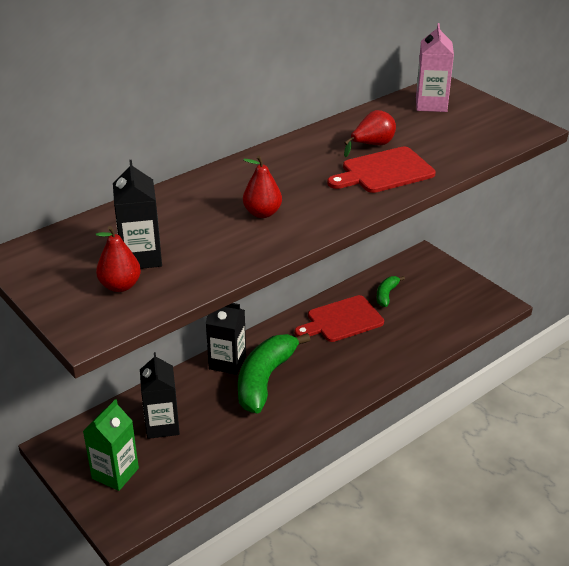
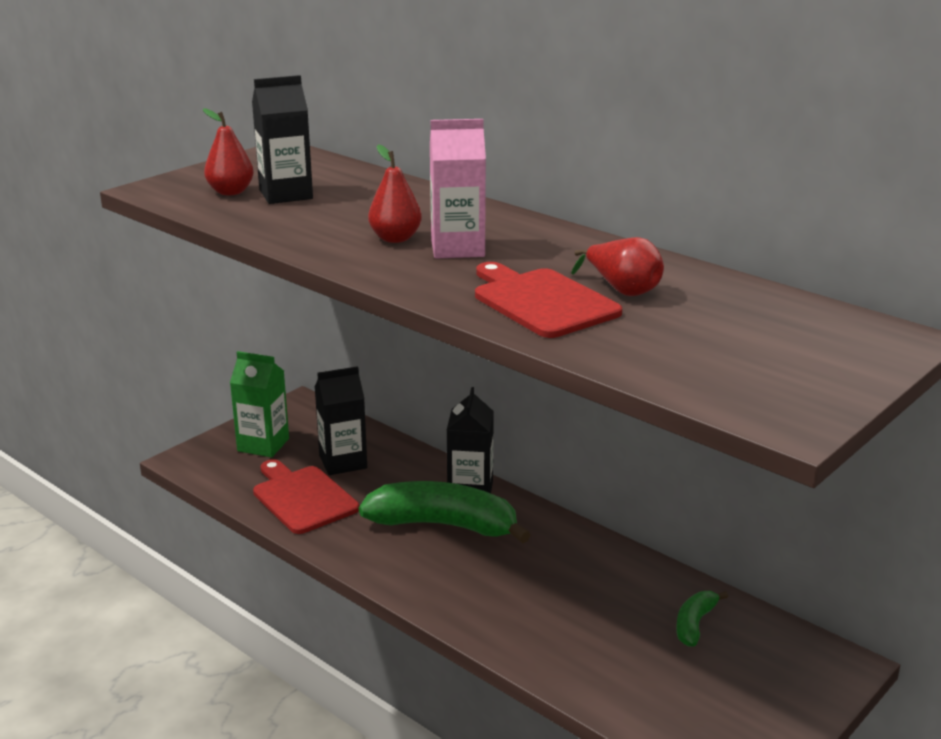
camera: 80 degrees right, 10 degrees down
red cutting board [295,295,384,342] -> red cutting board moved to [253,459,359,534]
green banana [377,276,405,307] -> green banana turned 75 degrees counterclockwise [676,591,728,647]
pink carton [416,23,454,112] -> pink carton moved to [430,119,486,258]

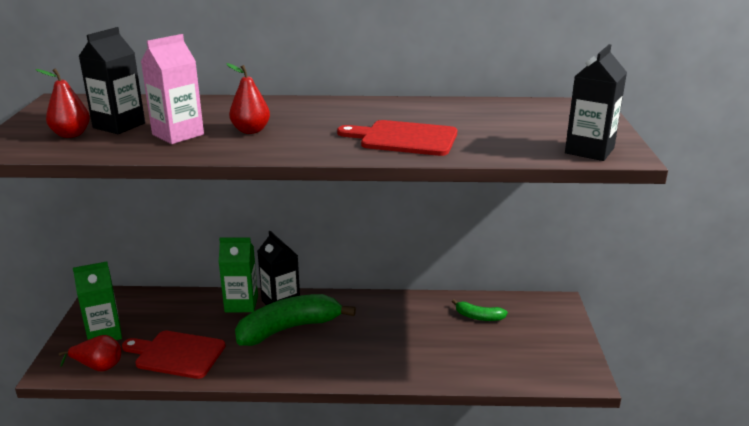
camera: 40 degrees left, 0 degrees up
black carton [315,366,367,475] -> black carton moved to [565,44,627,161]
pink carton [430,119,486,258] -> pink carton moved to [141,34,204,144]
red pear [571,237,664,296] -> red pear moved to [59,335,121,372]
green banana [676,591,728,647] -> green banana turned 60 degrees counterclockwise [452,299,508,321]
none -> green carton [219,237,258,312]

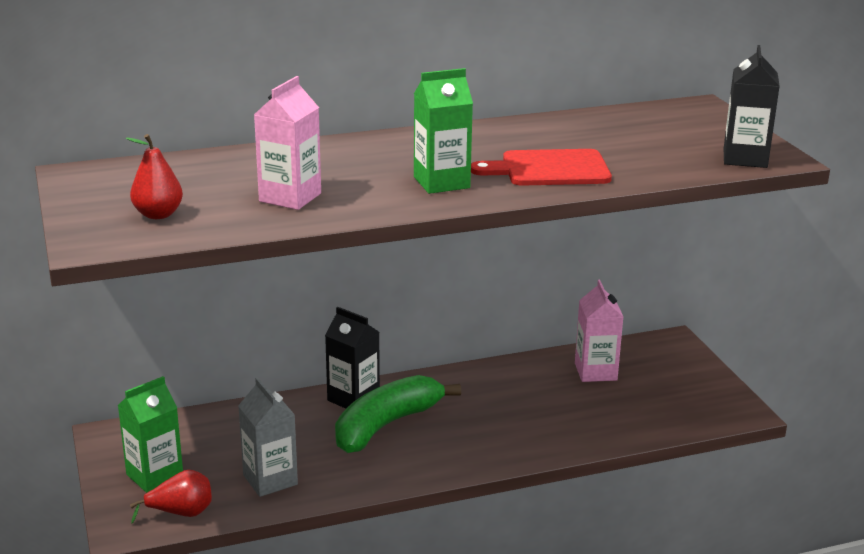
camera: 20 degrees left, 0 degrees up
black carton [78,27,145,134] -> none
red cutting board [122,331,225,379] -> grey carton [238,378,298,497]
green carton [219,237,258,312] -> green carton moved to [414,68,473,194]
red pear [226,63,270,134] -> none
green banana [452,299,508,321] -> pink carton [575,280,623,382]

